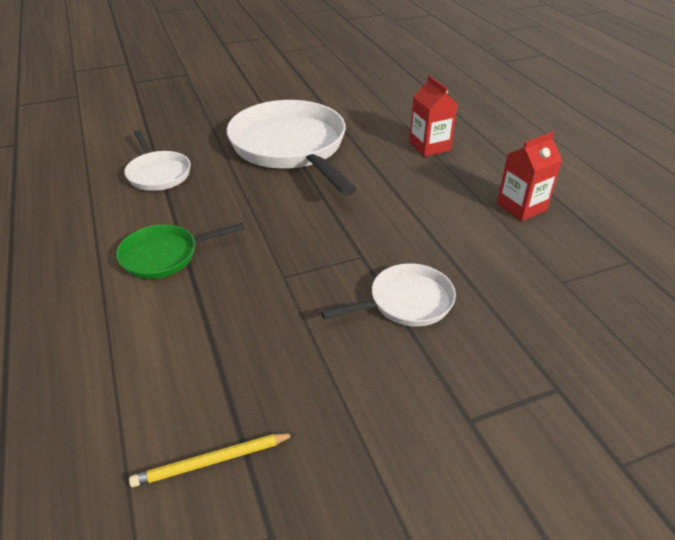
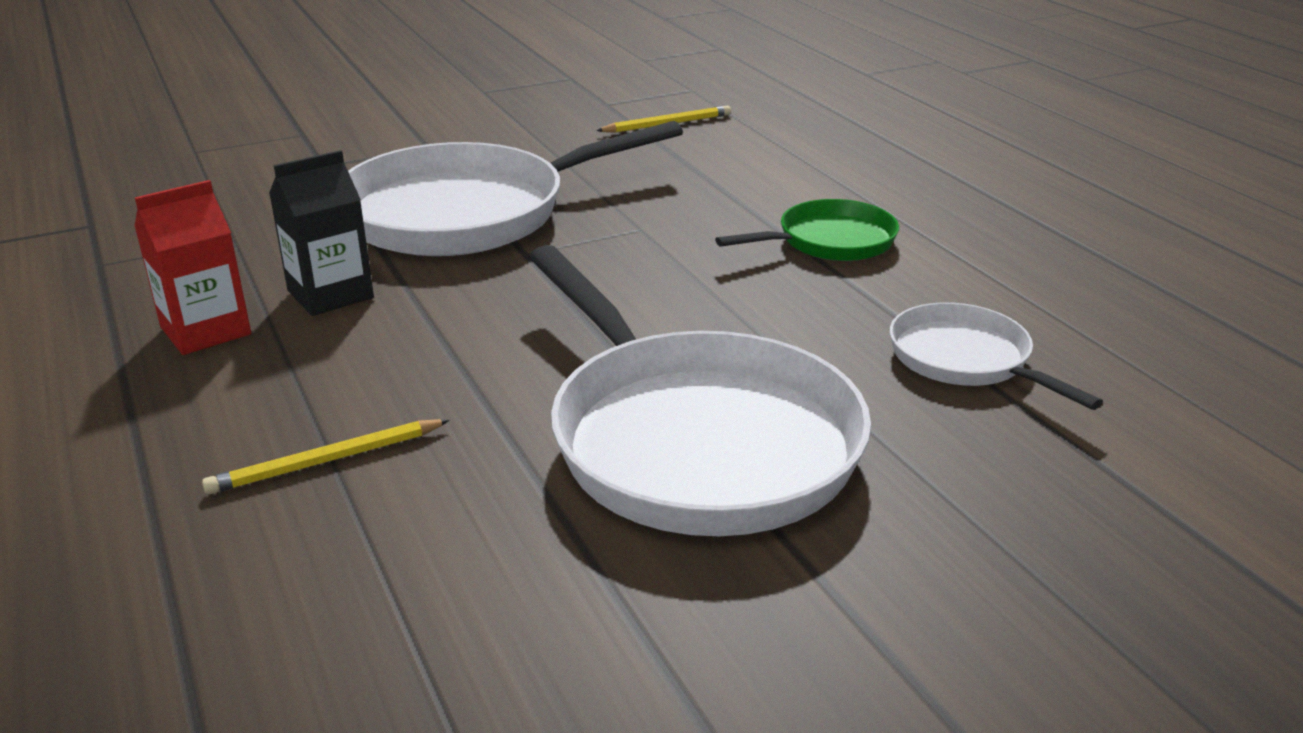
camera: 175 degrees right, 10 degrees down
white pan [321,263,456,327] -> white pan [348,121,683,256], size x1.98
red carton [409,75,458,157] -> yellow pencil [202,419,450,495]
none -> black carton [269,150,374,316]

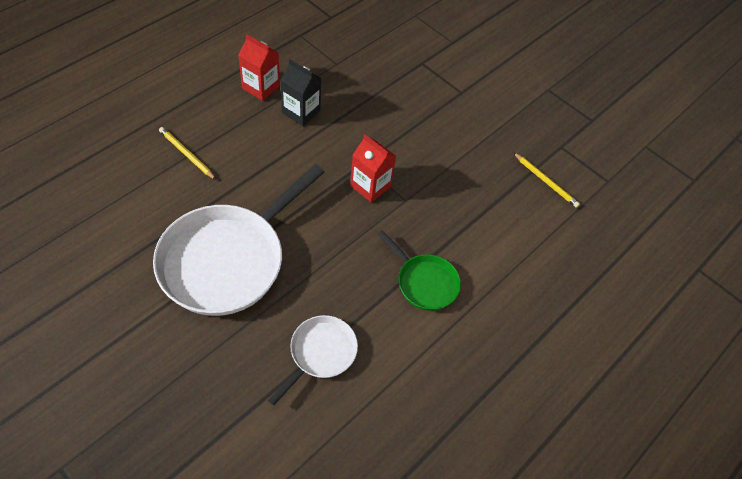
camera: 65 degrees right, 25 degrees up
white pan [348,121,683,256] -> none
none -> red carton [350,135,396,203]

